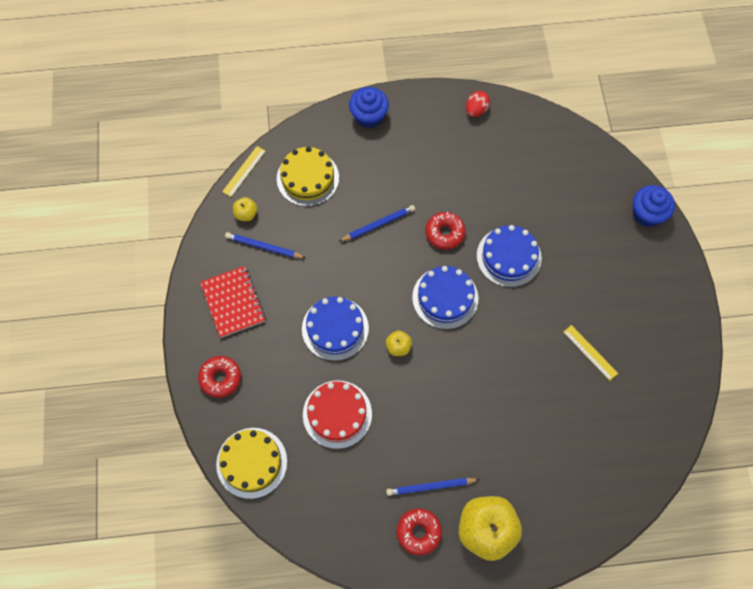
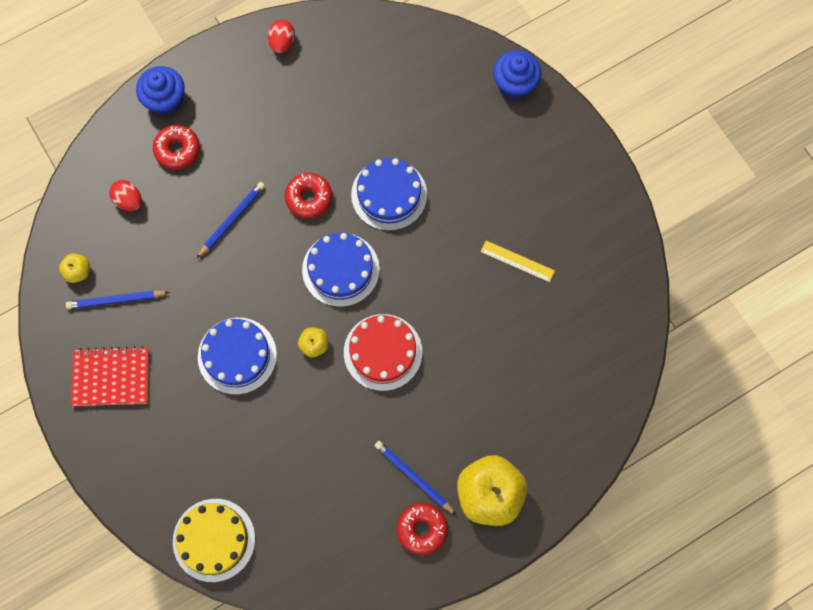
camera: 25 degrees left, 5 degrees up
red donut [198,356,241,398] -> red donut moved to [153,125,200,170]
red notebook [200,266,265,338] -> red notebook turned 45 degrees counterclockwise [71,346,149,406]
yellow ruler [222,146,266,197] -> none
yellow cake [277,147,339,206] -> red egg [109,180,142,211]
red cake [303,380,372,449] -> red cake moved to [344,314,422,391]
blue pencil [386,478,480,496] -> blue pencil turned 75 degrees clockwise [375,441,456,515]

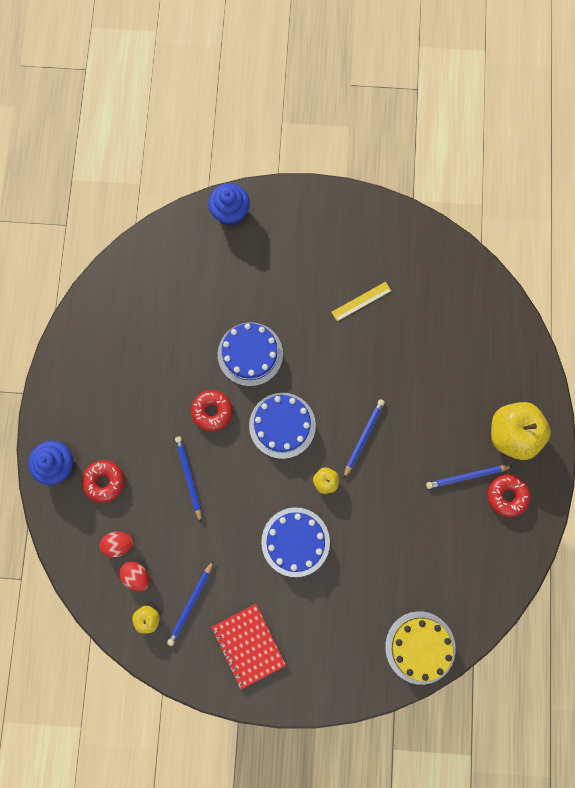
camera: 55 degrees left, 5 degrees up
red notebook [71,346,149,406] -> red notebook turned 60 degrees counterclockwise [211,604,286,689]
red egg [268,20,295,53] -> red egg moved to [119,561,149,591]
red cake [344,314,422,391] -> blue pencil [343,399,385,479]

